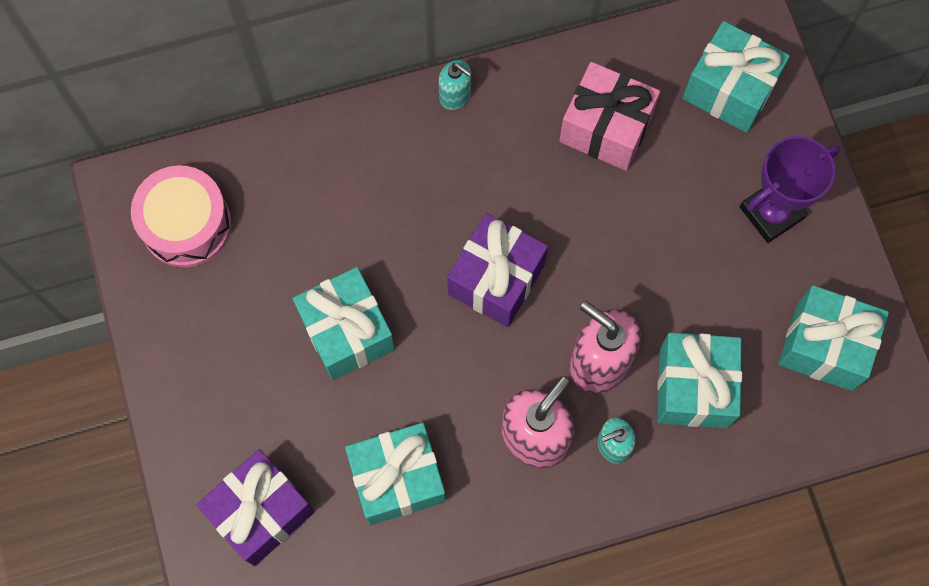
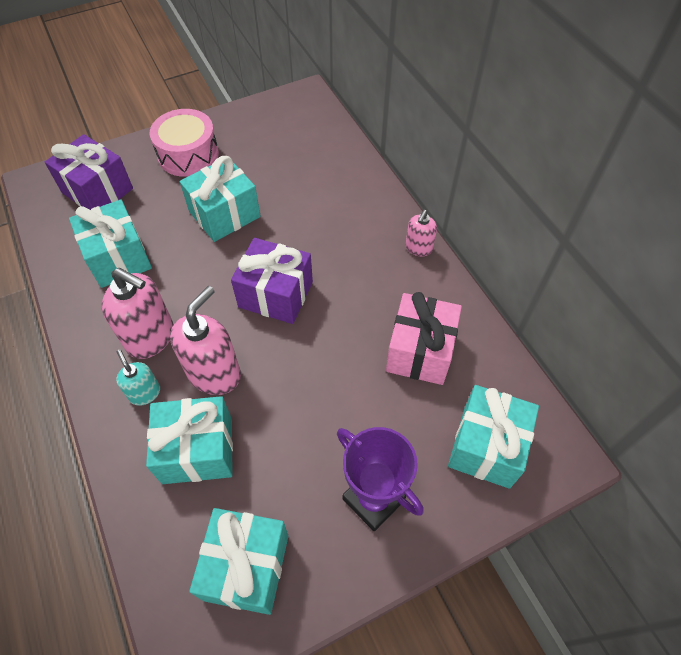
camera: 80 degrees right, 15 degrees down
pink drum [131,165,231,267] -> pink drum moved to [150,109,219,177]
turquoise soap dispenser [439,60,472,110] -> pink soap dispenser [406,210,437,256]

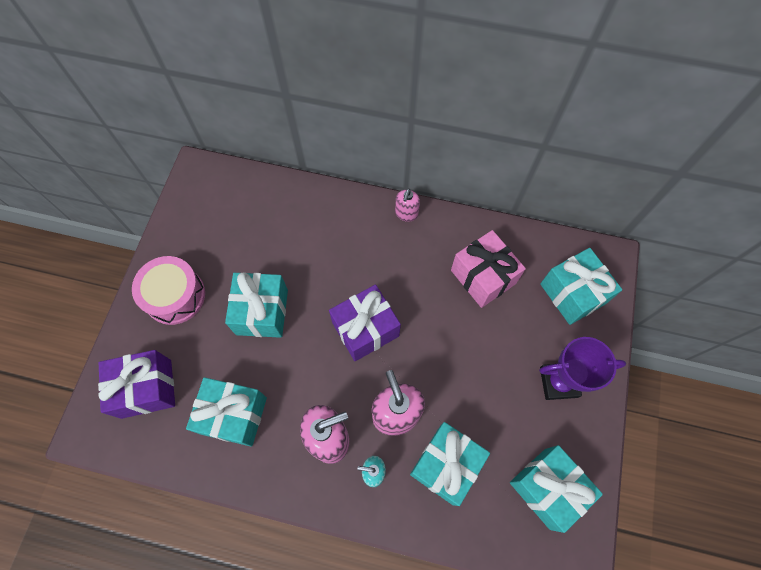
camera: 50 degrees left, 10 degrees up
pink soap dispenser [406,210,437,256] -> pink soap dispenser turned 45 degrees clockwise [395,189,420,222]

